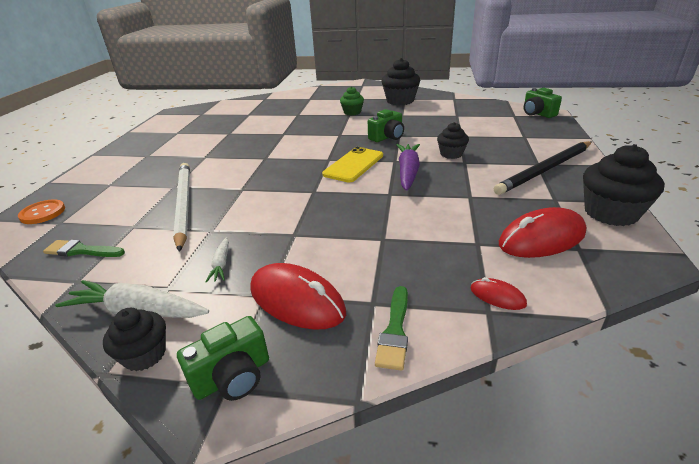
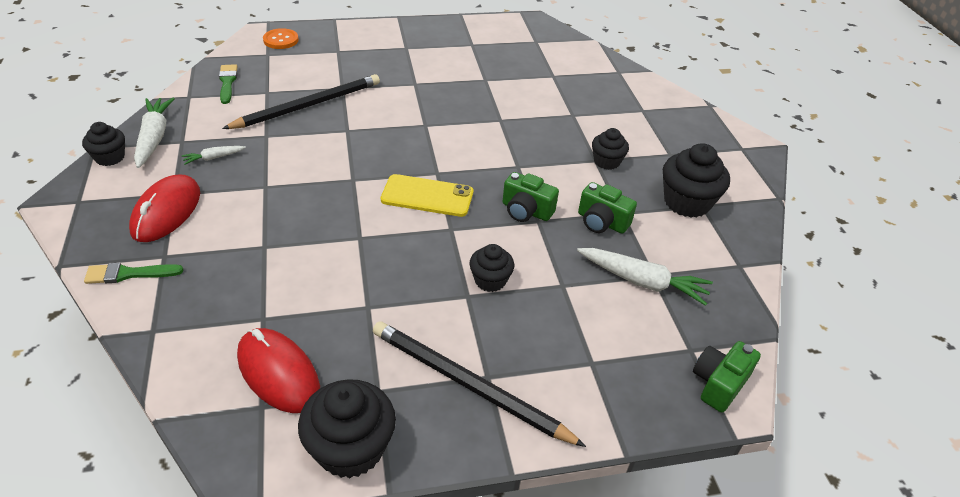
camera: 65 degrees right, 10 degrees up
white pencil [173,163,190,252] -> black pencil [222,74,380,129]
green camera [177,316,269,401] -> green camera moved to [578,182,637,234]
green cupcake [340,86,364,115] -> black cupcake [592,128,629,170]
purple carrot [396,144,420,191] -> none
red mouse [471,277,527,310] -> none
none -> white carrot [577,248,713,306]

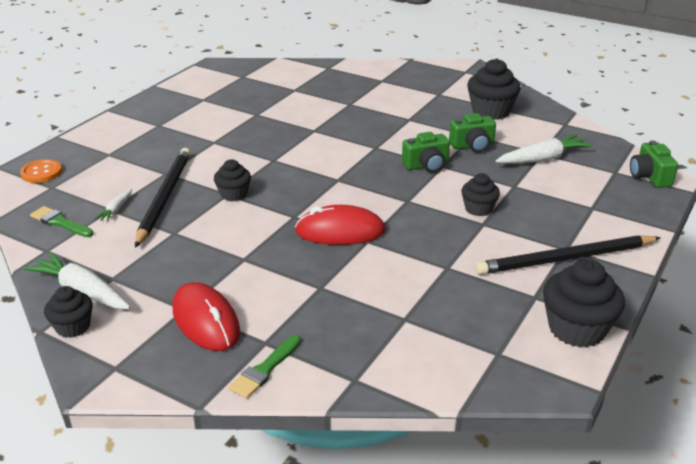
camera: 45 degrees left, 10 degrees down
white carrot [182,146,246,165] -> white carrot moved to [94,189,132,222]
red mouse [237,328,320,413] -> red mouse moved to [295,205,386,245]
yellow phone [381,174,473,217] -> none
black cupcake [592,128,629,170] -> black cupcake moved to [214,159,251,201]

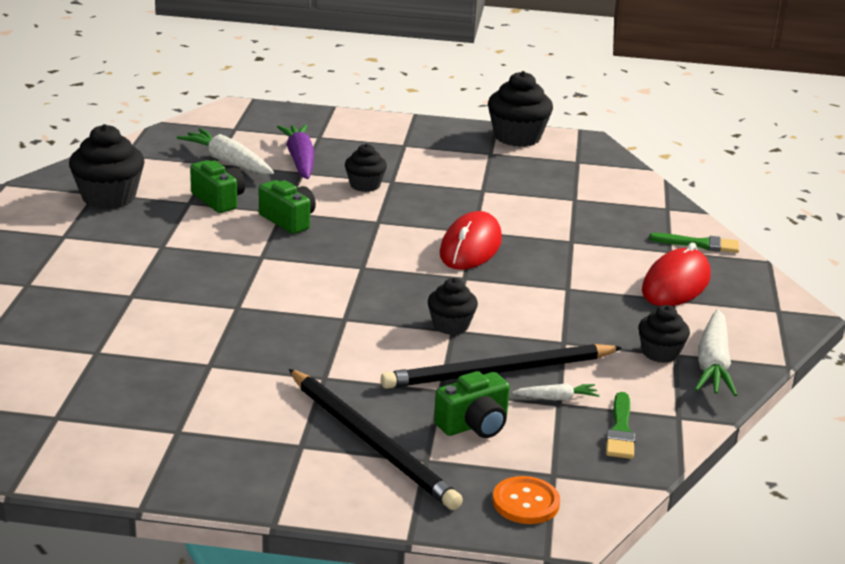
camera: 115 degrees left, 5 degrees down
black cupcake [44,286,93,338] -> black cupcake moved to [638,305,690,363]
red mouse [295,205,386,245] -> red mouse turned 45 degrees clockwise [440,211,502,270]
black pencil [476,235,661,275] -> black pencil moved to [289,369,463,510]
green camera [630,140,678,188] -> green camera moved to [434,371,510,438]
none -> purple carrot [277,124,314,179]

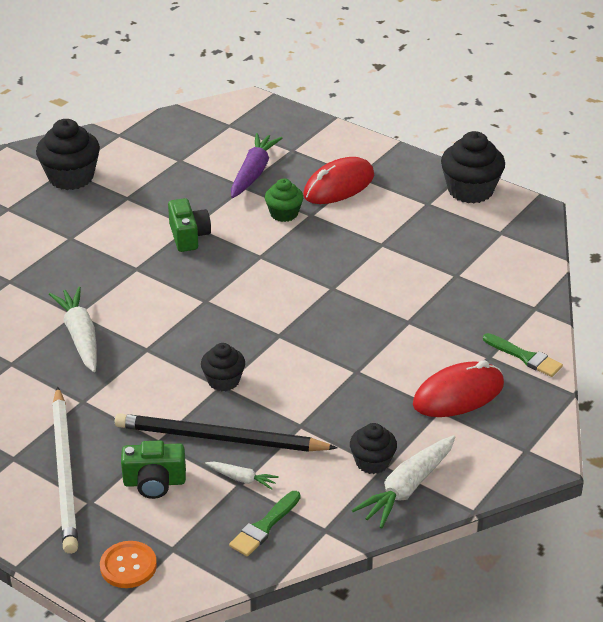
camera: 30 degrees right, 10 degrees up
white carrot [177,128,274,174] -> white carrot moved to [49,286,97,372]
green camera [190,160,245,213] -> none
black pencil [289,369,463,510] -> white pencil [52,387,78,554]
black cupcake [345,144,387,192] -> green cupcake [265,179,303,222]
red mouse [440,211,502,270] -> red mouse moved to [303,157,374,204]

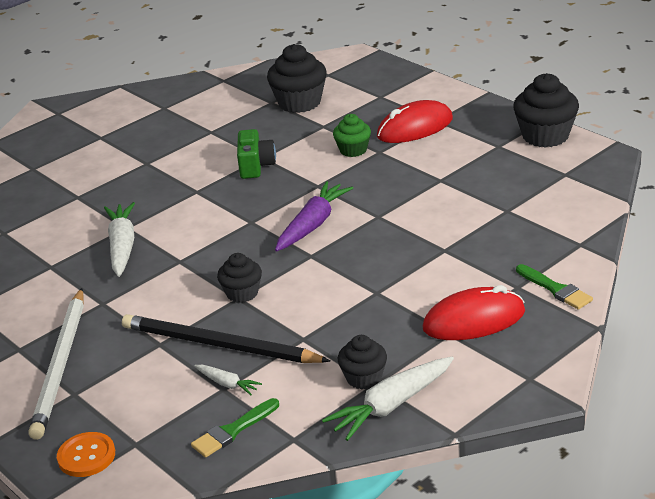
camera: 15 degrees right, 5 degrees down
black cupcake [36,119,100,190] -> black cupcake moved to [267,44,327,113]
green camera [121,440,186,499] -> none
purple carrot [231,133,283,198] -> purple carrot moved to [275,181,353,251]

